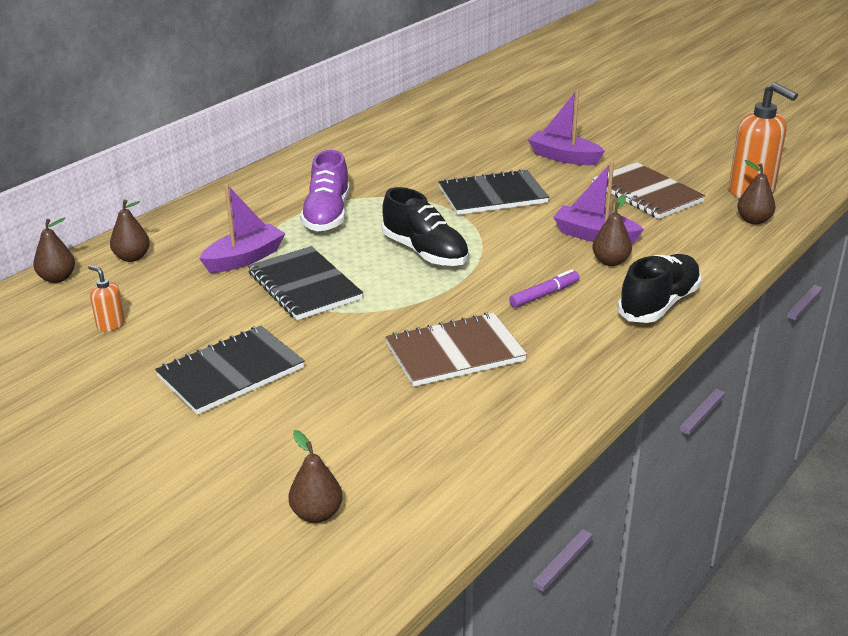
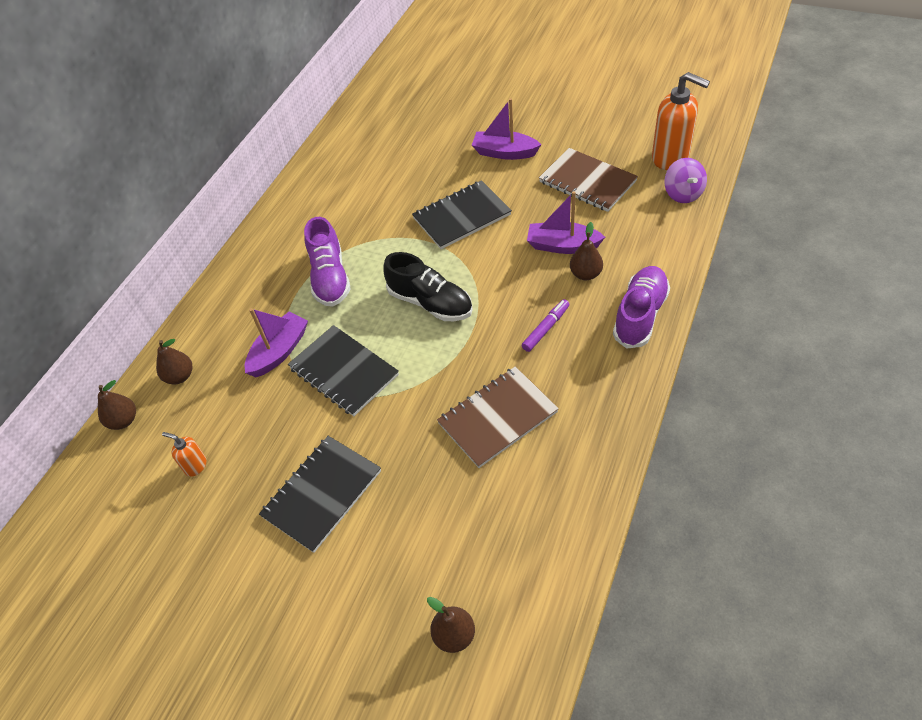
camera: 10 degrees left, 20 degrees up
black shoe [618,254,701,323] -> purple shoe [613,266,670,349]
brown pear [737,160,776,224] -> purple spinning top [664,158,707,203]

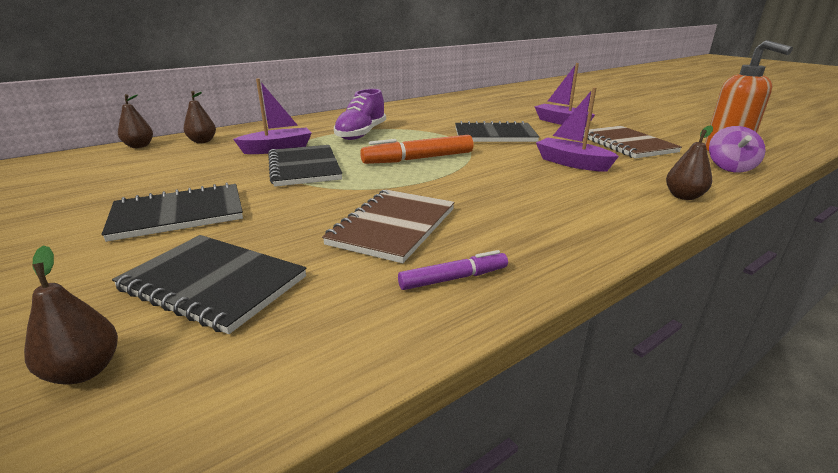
camera: 25 degrees right, 25 degrees down
orange soap dispenser [162,432,206,477] -> none
black shoe [383,252,473,321] -> orange marker [360,135,474,164]
brown notebook [437,366,559,468] -> brown notebook turned 60 degrees counterclockwise [322,190,455,263]
purple marker [522,299,569,352] -> purple marker moved to [398,250,508,290]
brown pear [570,222,603,280] -> brown pear moved to [666,125,713,200]
purple shoe [613,266,670,349] -> none
none -> black notebook [112,235,307,334]

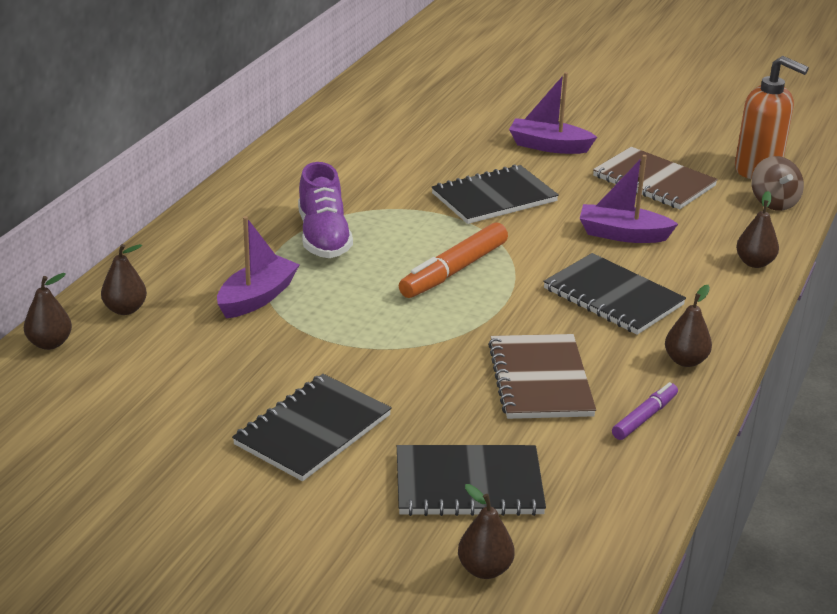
camera: 30 degrees left, 5 degrees up
black notebook [268,145,342,187] -> black notebook moved to [543,253,686,335]
purple spinning top [709,126,765,172] -> brown spinning top [751,156,804,211]
none -> brown pear [665,285,712,367]

